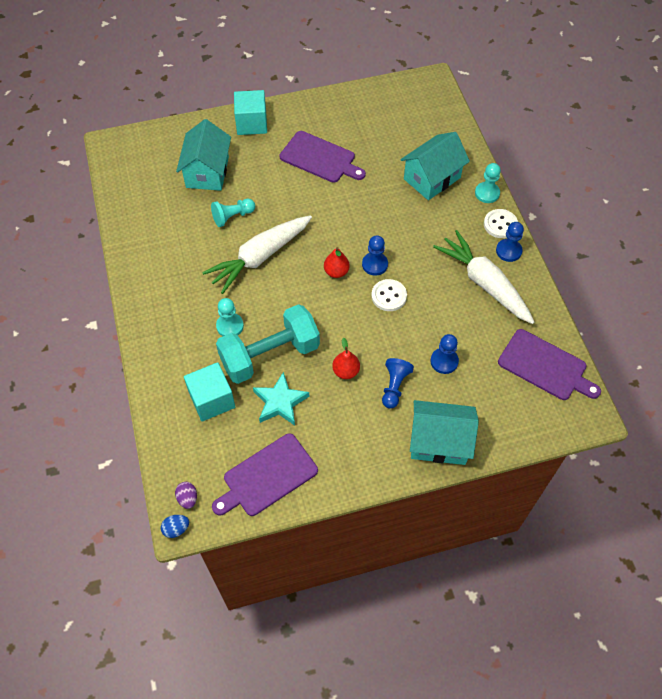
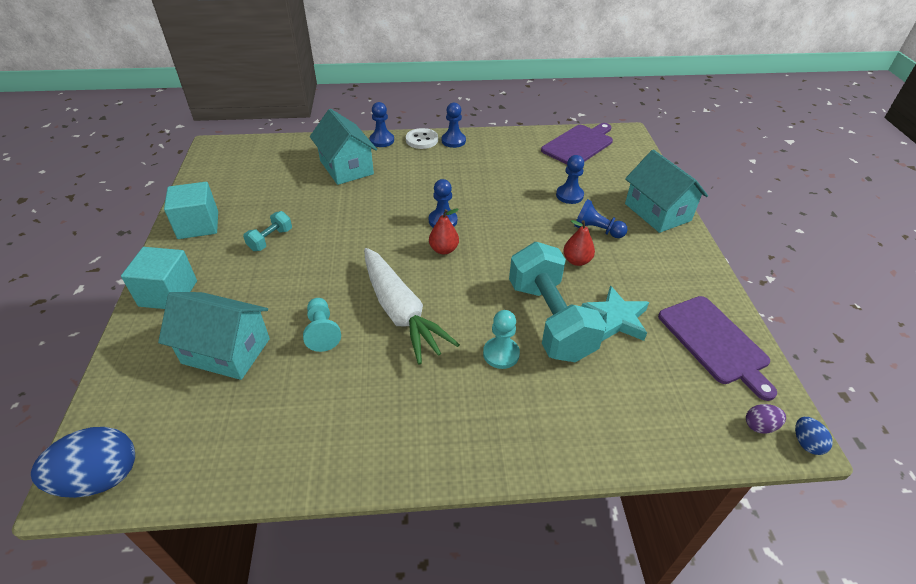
camera: 80 degrees left, 15 degrees down
turquoise cube [184,362,235,421] -> turquoise cube moved to [164,182,218,239]
purple cutting board [280,131,366,183] -> turquoise dumbbell [243,211,292,251]
white button [371,279,407,311] -> none
turquoise house [410,400,479,465] -> turquoise house turned 45 degrees counterclockwise [625,150,708,233]
white carrot [433,230,535,324] -> none
turquoise pawn [475,163,501,203] -> blue pawn [370,102,394,147]
none -> blue egg [31,427,135,498]

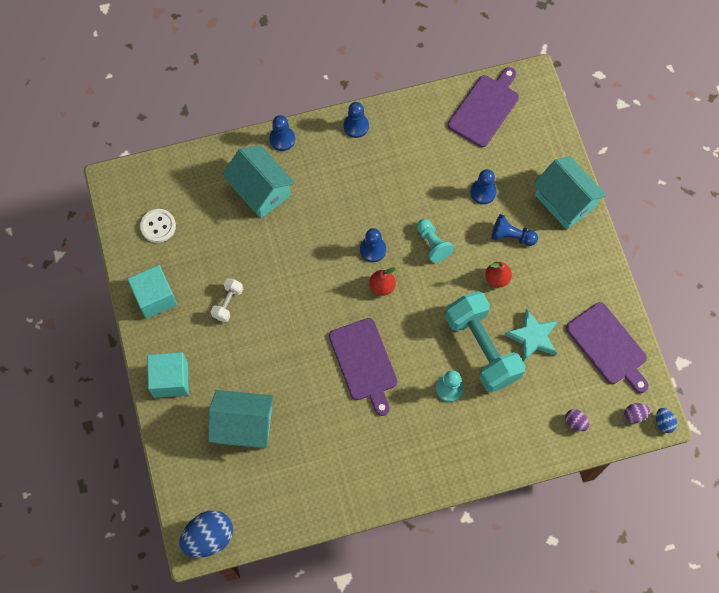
camera: 10 degrees left, 25 degrees up
turquoise dumbbell [243,211,292,251] -> white dumbbell [210,278,243,322]
turquoise pawn [303,298,341,352] -> turquoise pawn moved to [417,219,454,263]
white carrot [364,248,460,364] -> purple cutting board [329,318,398,416]
white button [406,128,438,149] -> white button moved to [140,209,176,243]
none -> purple egg [565,409,589,431]

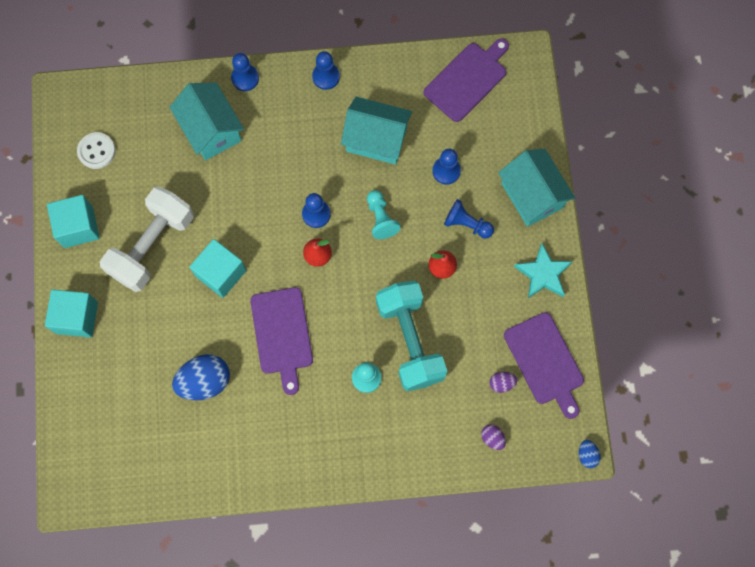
camera: 10 degrees right, 5 degrees up
blue egg [179,510,233,558] -> blue egg moved to [172,354,230,400]
turquoise house [208,390,274,448] -> turquoise house moved to [341,97,412,165]
white dumbbell [210,278,243,322] -> white dumbbell [100,187,194,292], size x2.25
turquoise star [505,309,558,362] -> turquoise star moved to [514,243,573,298]
purple egg [624,403,650,424] -> purple egg moved to [490,372,517,393]
none -> turquoise cube [190,239,246,298]

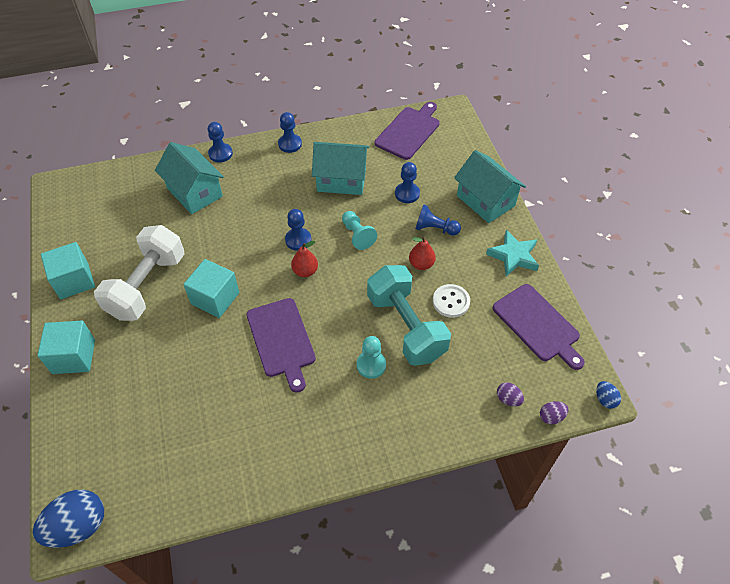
camera: 10 degrees left, 20 degrees down
white button [77,132,115,169] -> white button moved to [433,284,470,318]
blue egg [172,354,230,400] -> blue egg moved to [33,490,104,548]
purple egg [490,372,517,393] -> purple egg moved to [540,401,569,425]

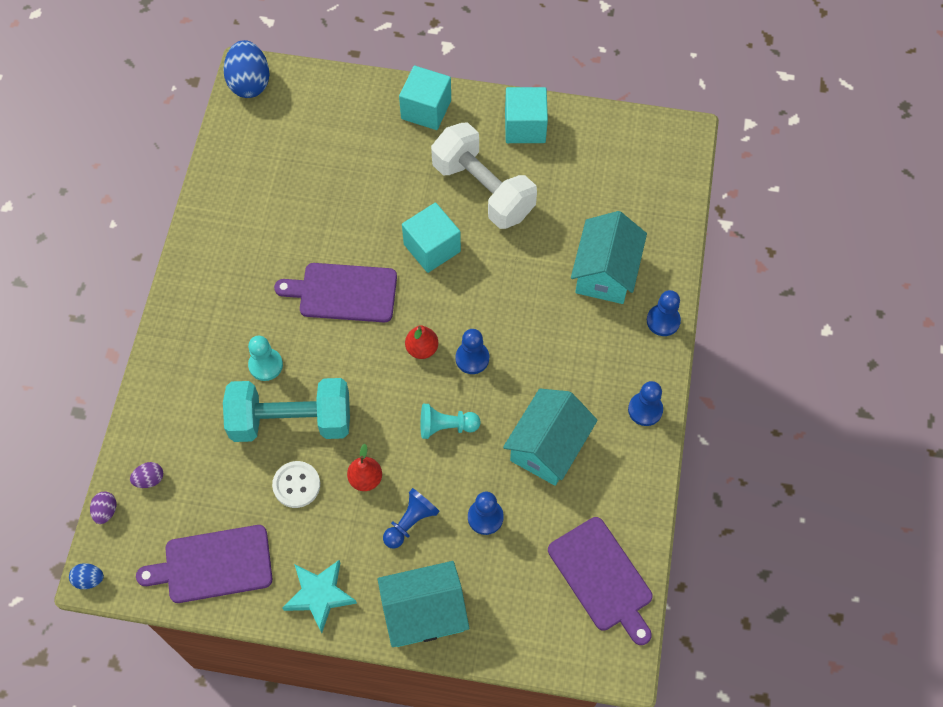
camera: 115 degrees right, 10 degrees up
turquoise house [155,142,224,214] -> turquoise house turned 60 degrees counterclockwise [571,211,647,304]

